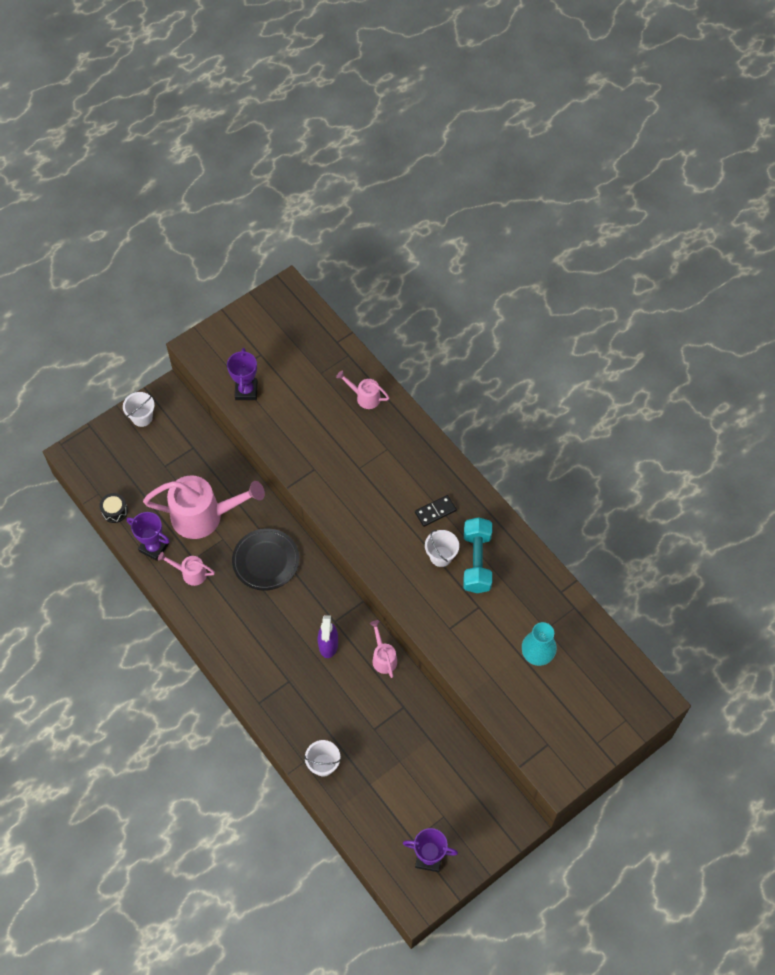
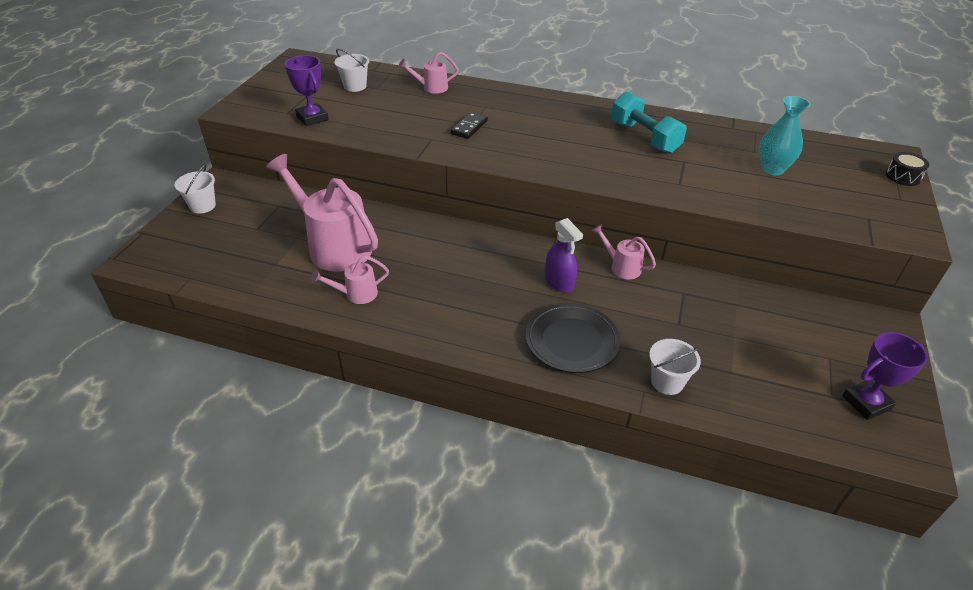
camera: 35 degrees left, 20 degrees down
black drum [99,493,128,523] -> black drum moved to [886,152,929,186]
purple trophy [127,512,170,561] -> none
pink watering can [143,475,265,539] -> pink watering can turned 105 degrees counterclockwise [266,154,378,272]
black plate [232,529,299,591] -> black plate moved to [526,303,620,373]
black domino [415,495,457,527] -> black domino moved to [451,112,488,139]
white bucket [425,530,459,567] -> white bucket moved to [334,49,369,92]

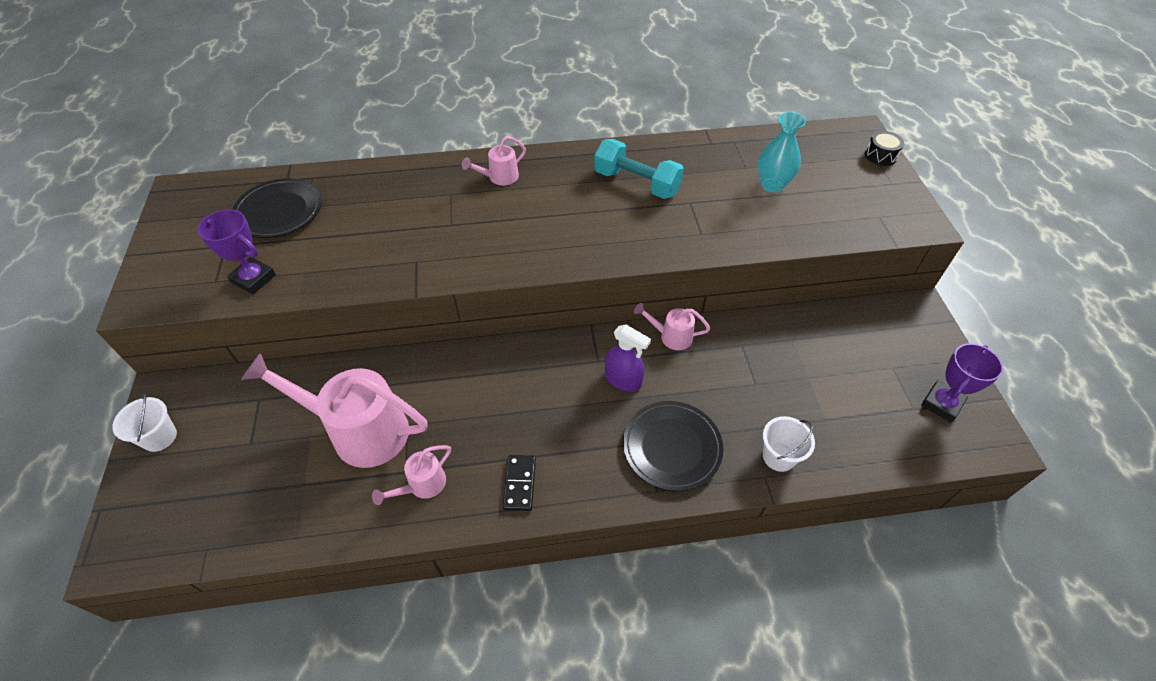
camera: 25 degrees left, 10 degrees up
white bucket [334,49,369,92] -> black plate [232,178,322,238]
pink watering can [398,52,459,94] -> pink watering can moved to [462,136,526,186]
black domino [451,112,488,139] -> black domino moved to [503,455,536,511]

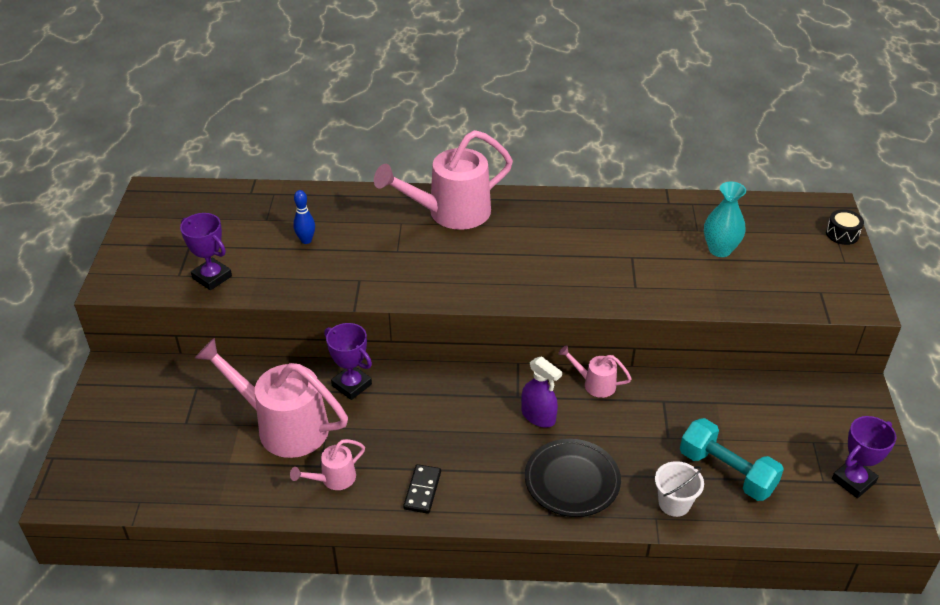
camera: 10 degrees right, 10 degrees down
white bucket [112,393,177,452] -> none
black plate [232,178,322,238] -> none
pink watering can [462,136,526,186] -> pink watering can [374,130,513,230], size x2.12
turquoise dumbbell [594,139,684,199] -> turquoise dumbbell moved to [680,418,784,501]
none -> blue bowling pin [293,190,315,244]
none -> purple trophy [324,323,372,400]

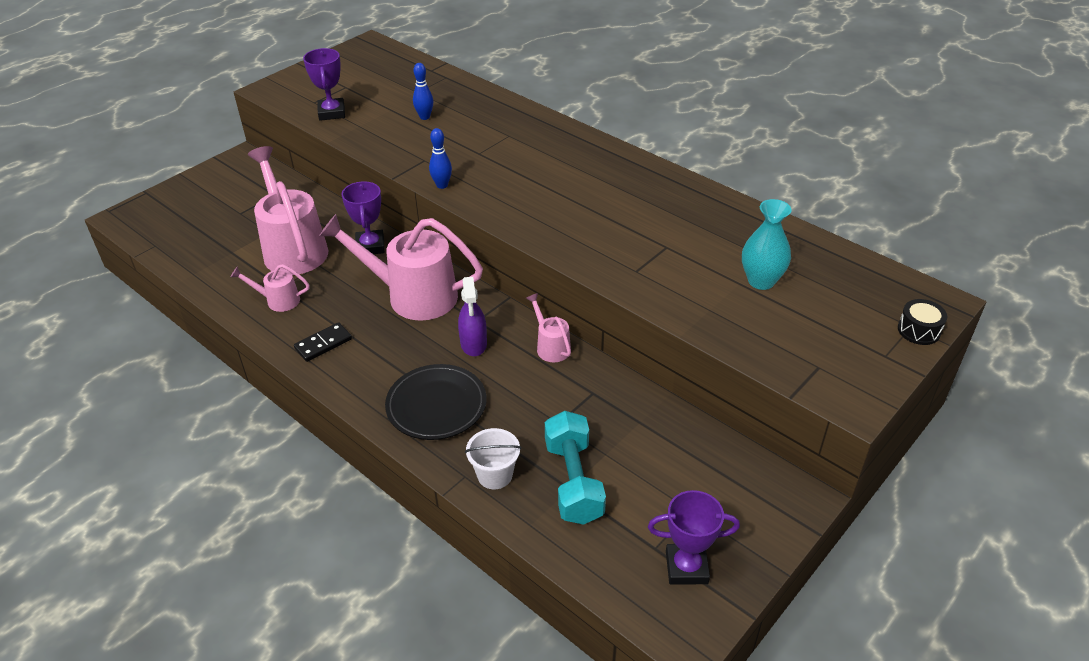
camera: 40 degrees right, 0 degrees up
pink watering can [374,130,513,230] -> pink watering can moved to [319,214,483,321]
none -> blue bowling pin [429,128,452,189]

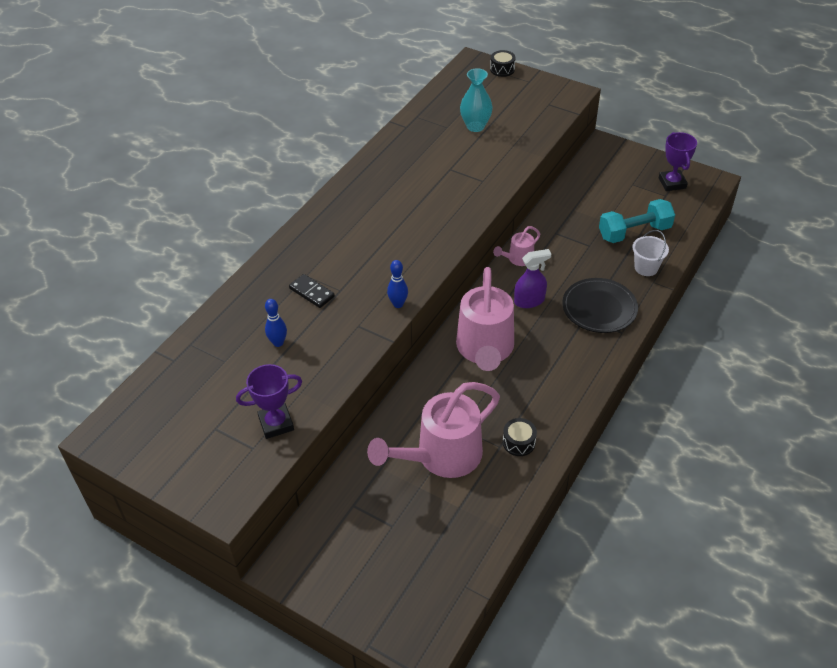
camera: 100 degrees left, 5 degrees up
pink watering can [231,264,310,312] -> black drum [503,418,537,456]
black domino [294,322,352,362] -> black domino moved to [289,274,335,308]
purple trophy [341,181,385,254] -> none

